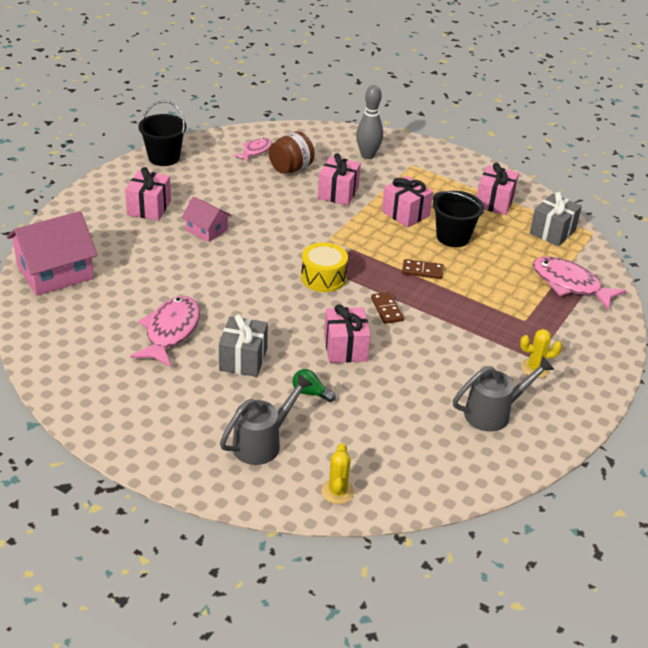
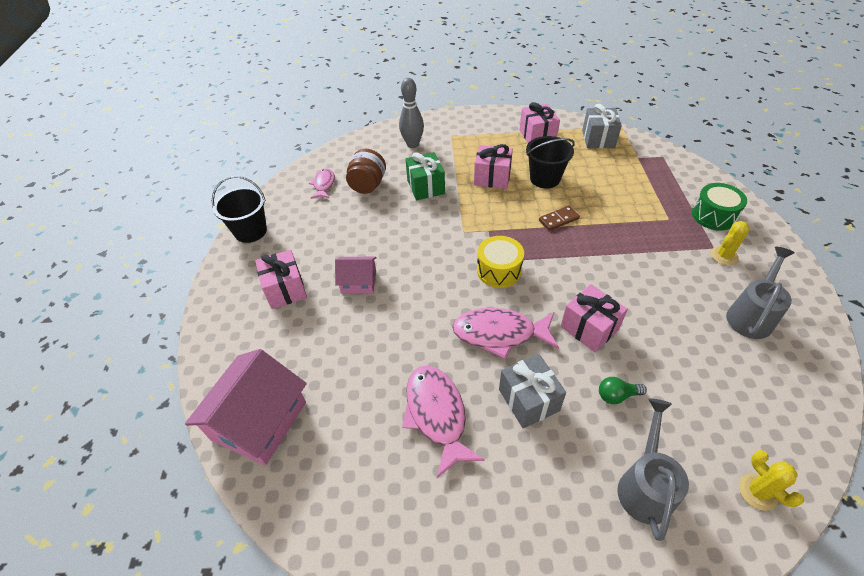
camera: 30 degrees left, 10 degrees up
pink gift [318,153,361,205] -> green gift [405,152,445,200]
brown domino [371,292,404,324] -> none
pink fish [533,256,627,311] -> pink fish moved to [452,308,559,360]
none -> green drum [692,183,747,230]

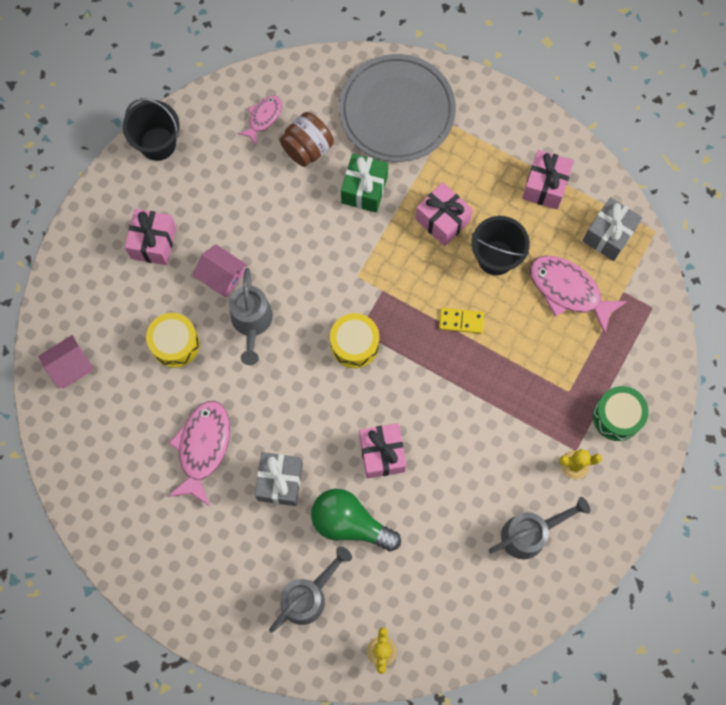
camera: 30 degrees right, 25 degrees up
pink house [185,349,307,465] -> pink house [38,335,93,389], size x0.55
grey bowling pin [399,78,424,148] -> grey plate [339,54,456,162]
pink fish [452,308,559,360] -> pink fish moved to [530,256,628,334]
brown domino [539,206,580,231] -> yellow domino [439,308,484,334]
green light bulb [599,377,647,404] -> green light bulb [311,488,401,552], size x2.05
none -> yellow drum [146,313,200,368]
none -> grey watering can [229,268,273,365]

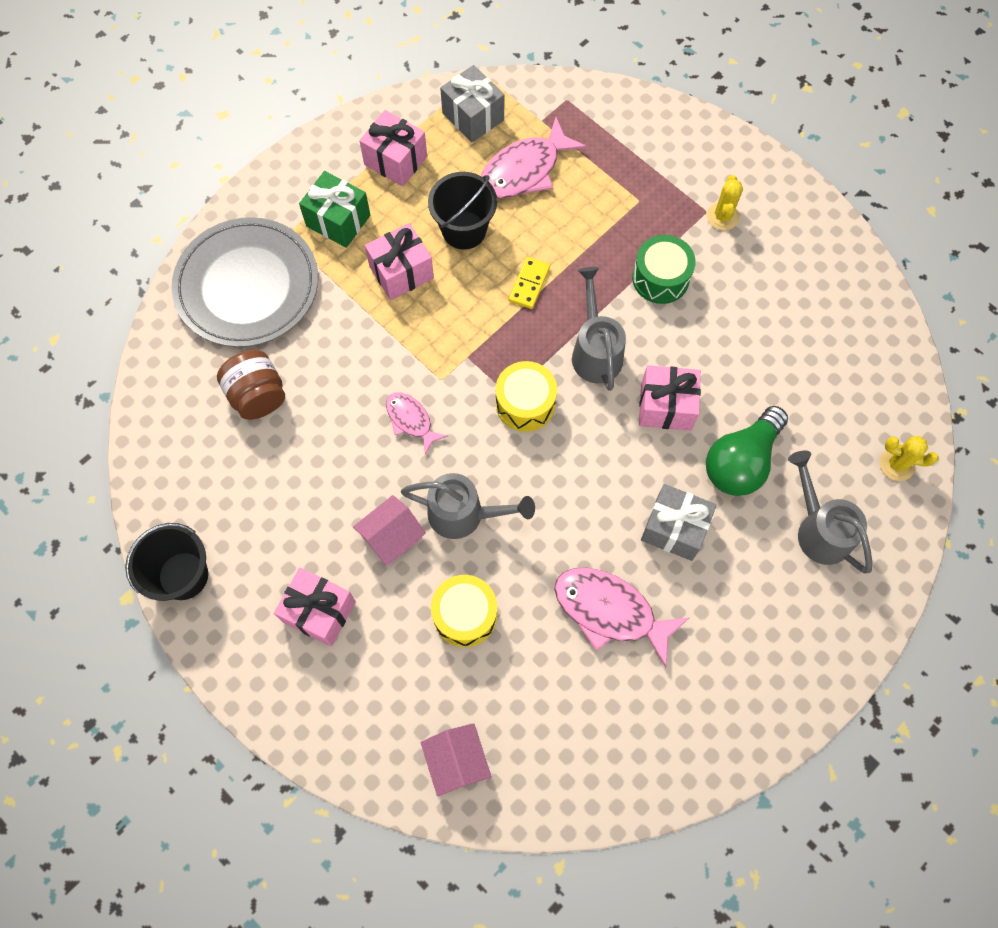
camera: 75 degrees left, 5 degrees down
pink fish [237,96,282,145] -> pink fish moved to [386,393,448,454]
green gift [341,154,388,213] -> green gift moved to [299,171,370,248]
grey watering can [489,497,590,560] -> grey watering can moved to [572,267,626,391]
green drum [593,386,649,441] -> green drum moved to [632,235,696,304]

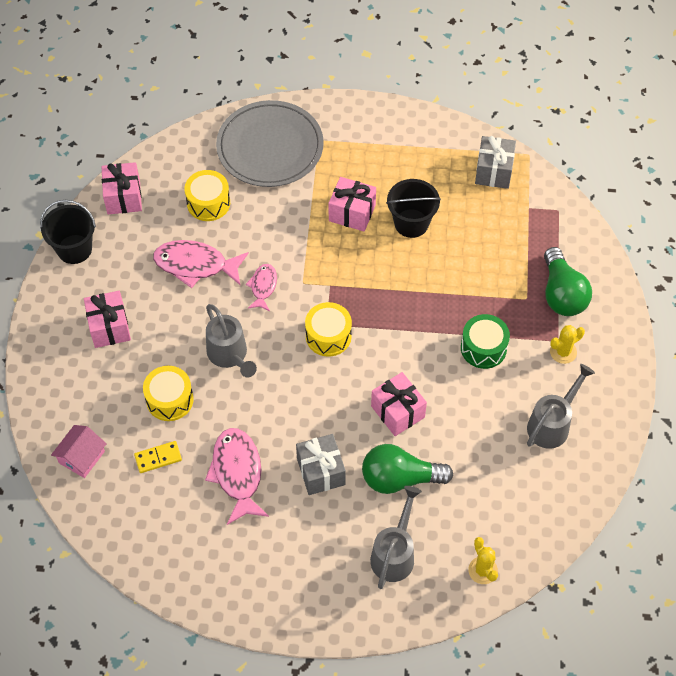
camera: 50 degrees right, 10 degrees down
brown jar [217,350,285,420] -> yellow drum [184,170,230,221]
green gift [299,171,370,248] -> none
pink house [353,495,426,566] -> none
pink gift [359,110,427,186] -> pink gift moved to [102,162,142,215]
pink fish [481,117,587,199] -> pink fish moved to [153,240,249,288]
yellow domino [509,257,550,309] -> yellow domino moved to [134,441,182,473]
grey watering can [572,267,626,391] -> grey watering can moved to [527,364,595,449]
none -> green light bulb [544,247,592,316]

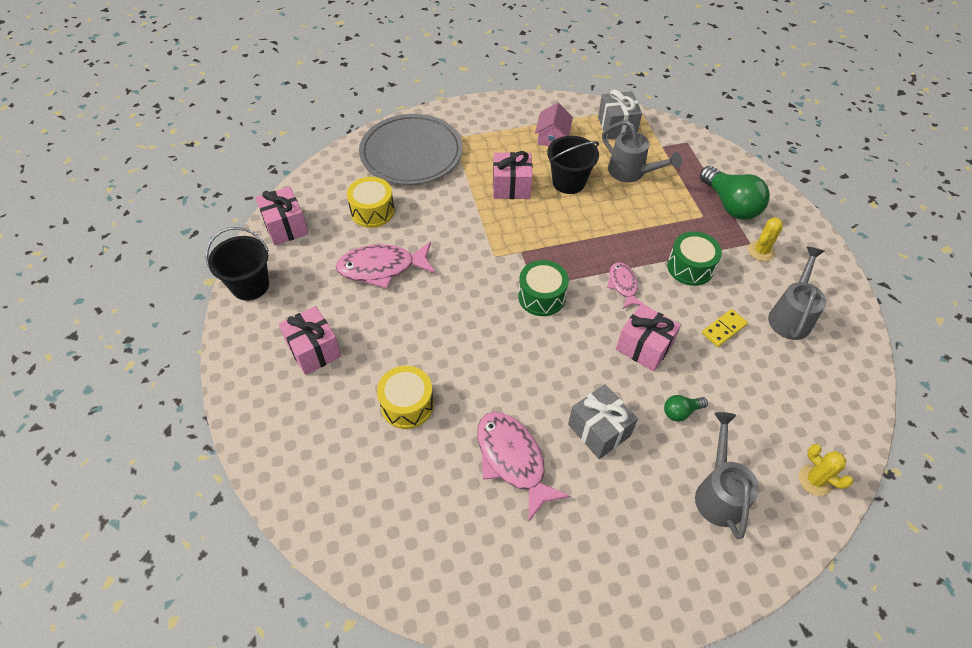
camera: 20 degrees left, 5 degrees down
pink house [51,425,107,478] -> pink house moved to [535,103,573,146]
yellow domino [134,441,182,473] -> yellow domino moved to [702,309,748,347]
grey watering can [206,304,257,377] -> grey watering can moved to [602,120,682,182]
pink fish [246,264,277,311] -> pink fish moved to [607,262,645,309]
yellow drum [305,302,352,357] -> green drum [518,260,569,316]
green light bulb [362,444,453,494] -> green light bulb [664,395,708,422], size x0.49

